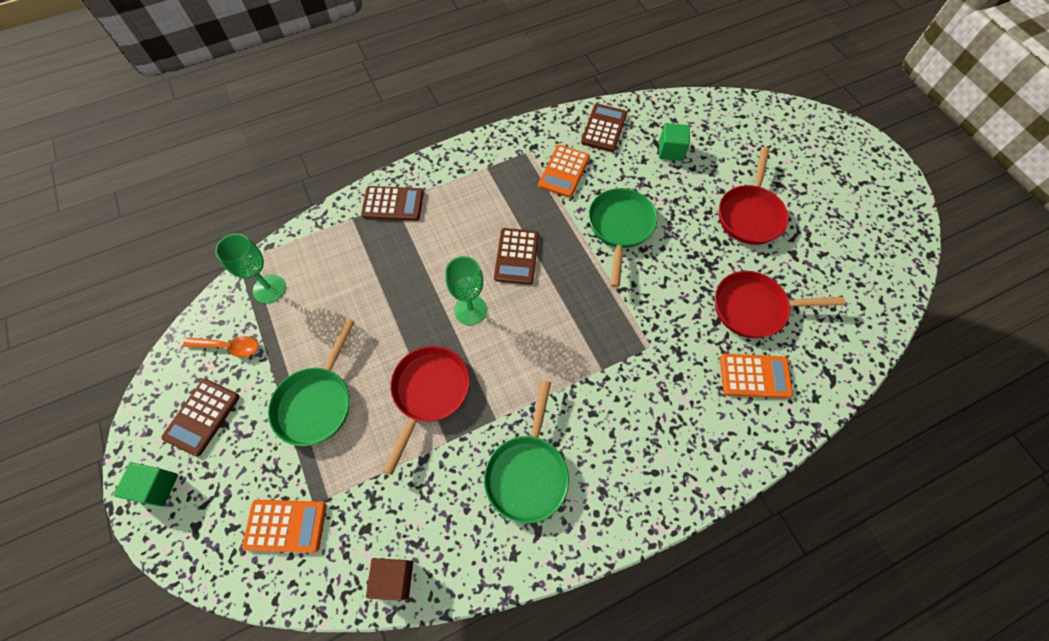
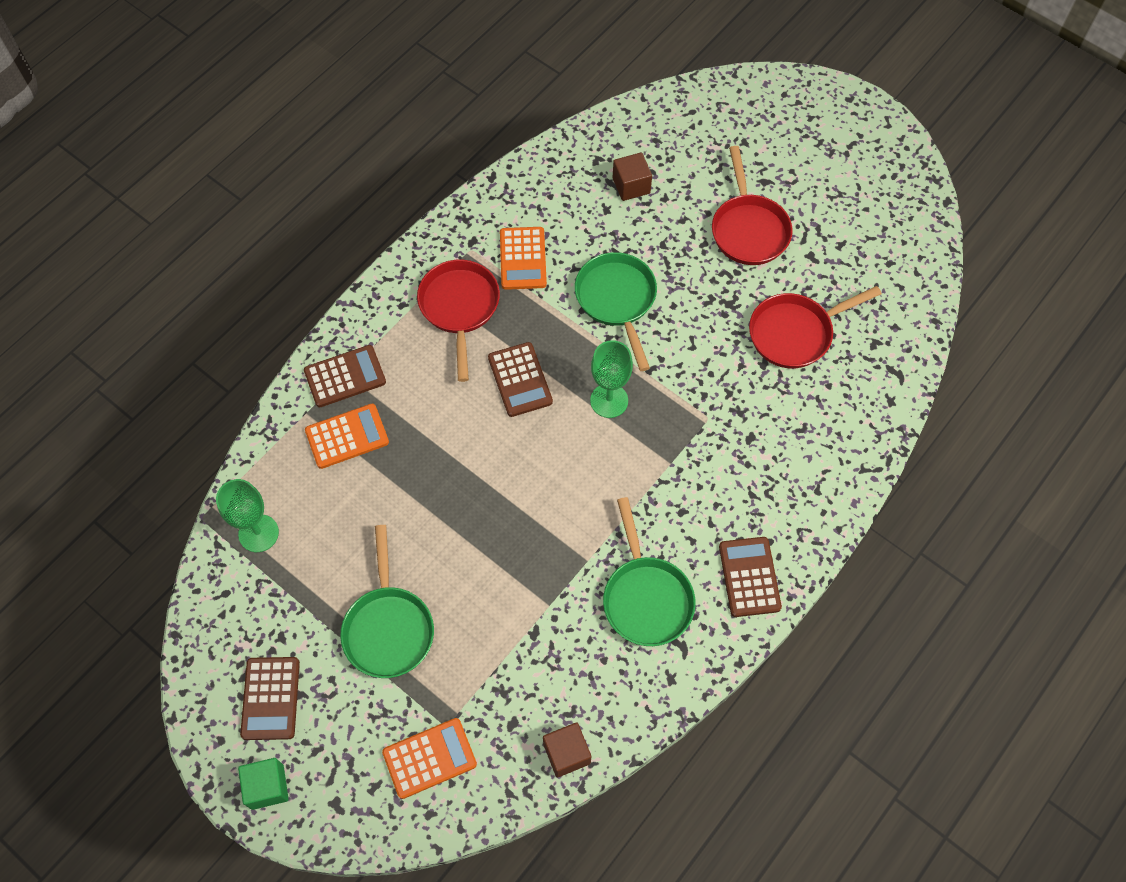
camera: 25 degrees left, 0 degrees up
orange spoon [183,336,258,357] -> none
red pan [383,346,470,475] -> red pan moved to [417,260,500,382]
green goblet [445,256,487,325] -> green goblet moved to [590,340,633,418]
brown calculator [581,104,627,152] -> brown calculator moved to [719,537,782,617]
green cube [659,123,690,161] -> brown cube [613,152,652,201]
orange calculator [720,354,793,399] -> orange calculator moved to [305,404,389,469]

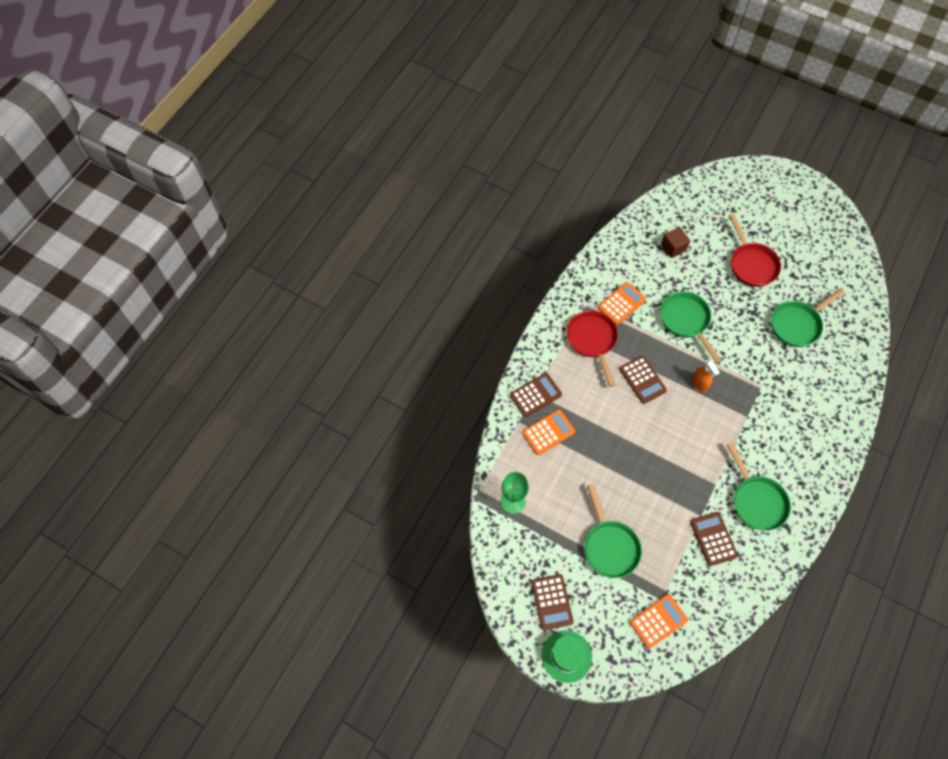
camera: 10 degrees left, 0 degrees up
green cube [238,758,288,810] -> green hat [542,630,592,683]
orange calculator [500,227,547,290] -> orange calculator turned 120 degrees counterclockwise [598,282,646,325]
brown cube [543,722,591,778] -> none
green goblet [590,340,633,418] -> orange spray bottle [692,359,720,392]
brown calculator [719,537,782,617] -> brown calculator moved to [690,512,738,566]
red pan [749,286,882,368] -> green pan [771,288,845,347]

